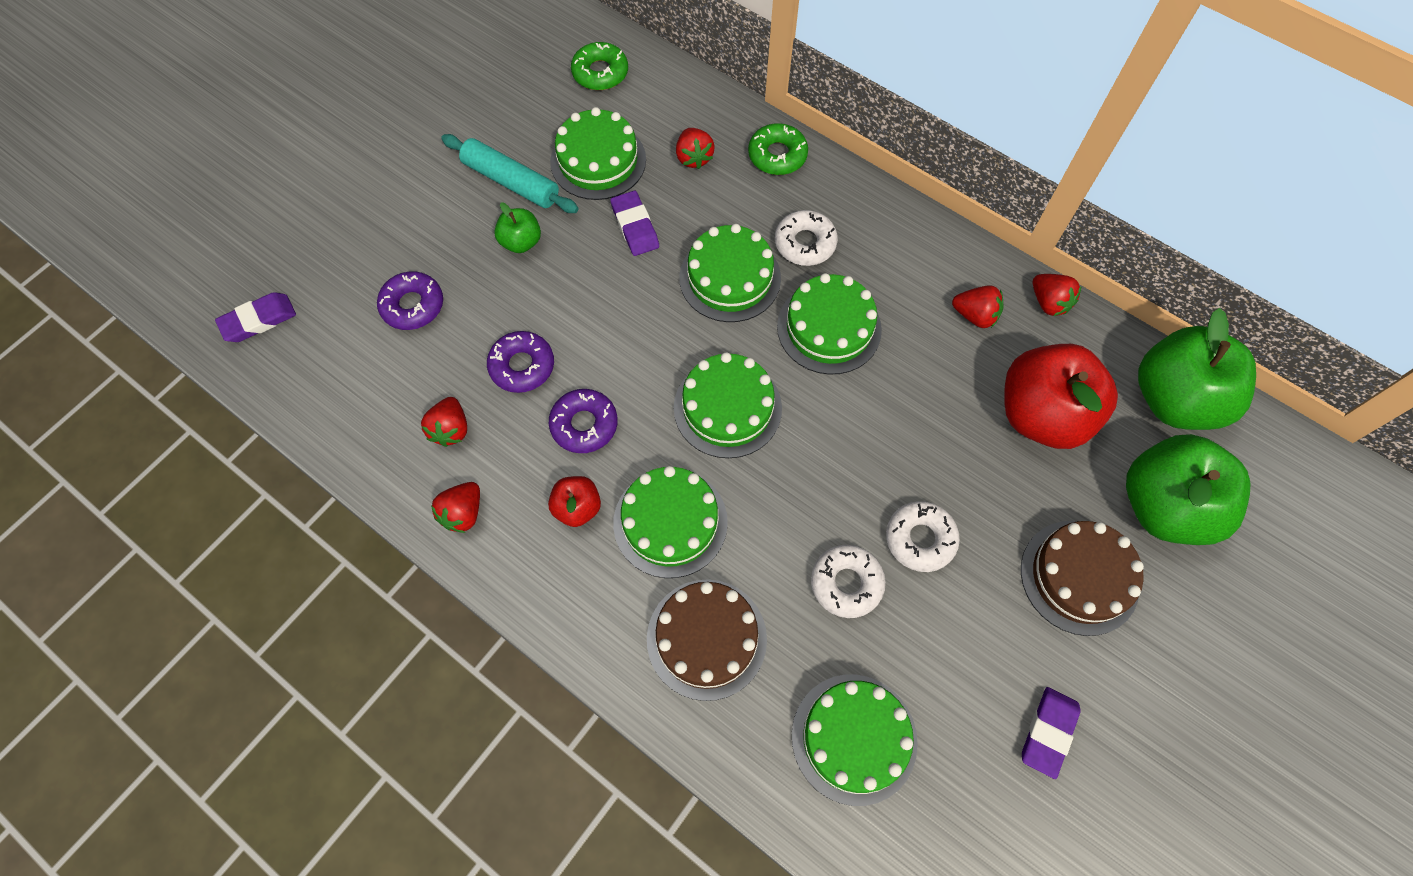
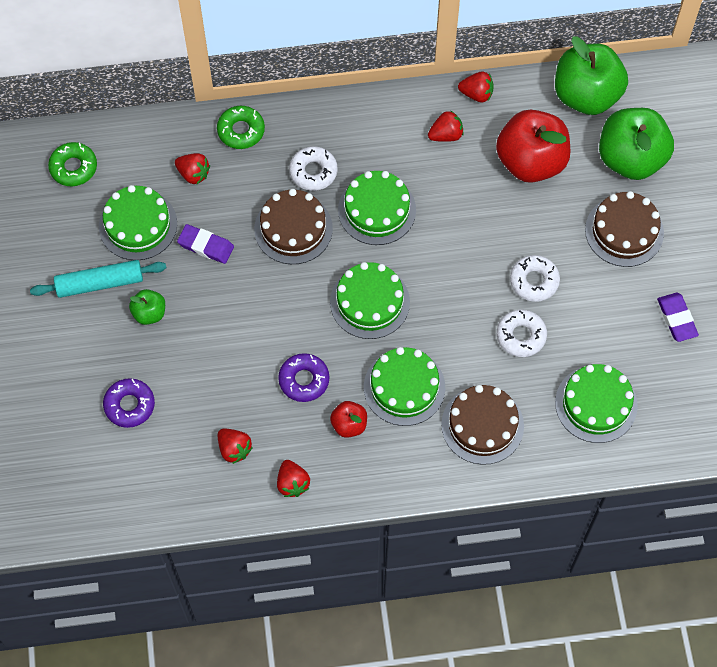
camera: 45 degrees left, 0 degrees up
purple eraser [215,292,296,342] -> none
purple donut [487,331,554,393] -> none
green cake [679,224,781,322] -> brown cake [254,189,333,264]

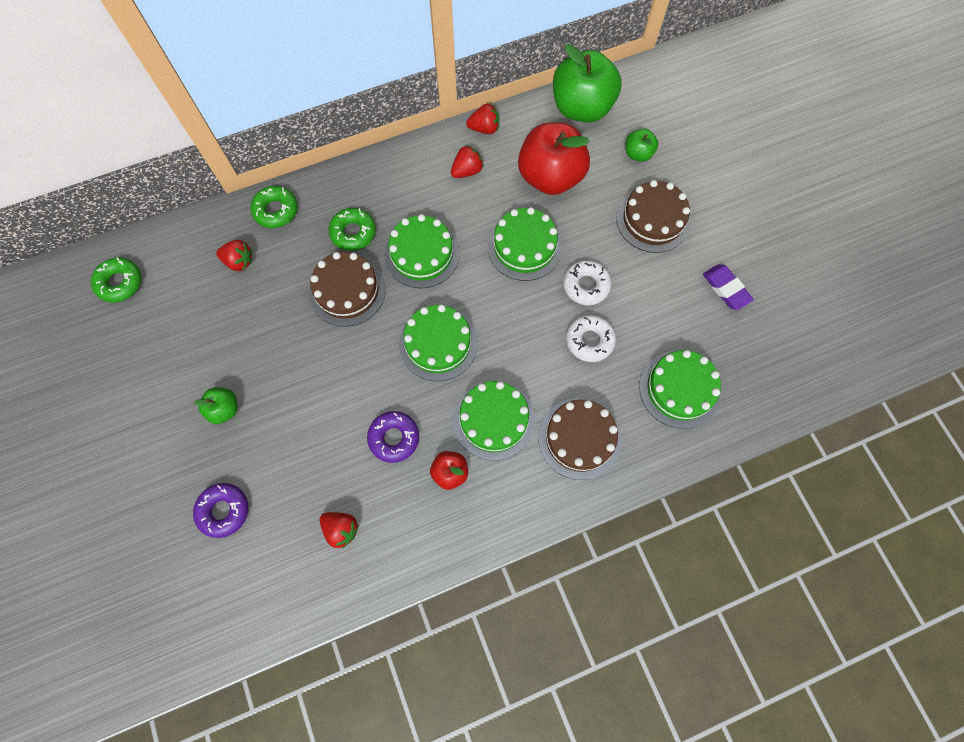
camera: 15 degrees left, 5 degrees up
turquoise rolling pin [30,260,166,298] -> none
green cake [99,185,177,260] -> green cake moved to [487,207,562,281]
purple eraser [177,224,234,264] -> none
red strawberry [277,460,310,497] -> none
white donut [289,146,338,191] -> green donut [329,208,376,251]
green apple [599,108,674,180] -> green apple [625,129,658,162], size x0.47

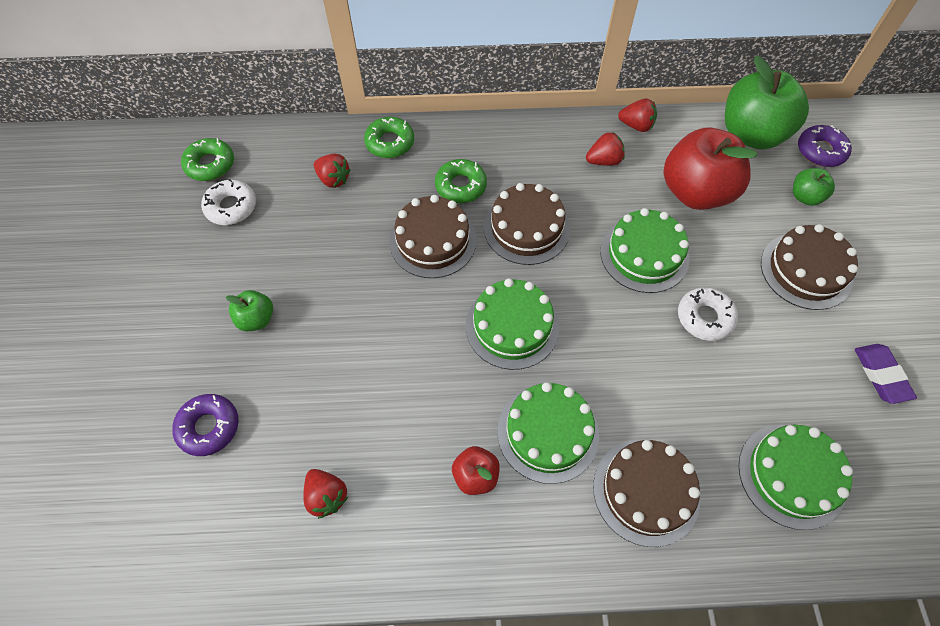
camera: 20 degrees right, 10 degrees down
purple donut [367,411,419,463] -> purple donut moved to [798,125,852,167]
green cake [384,214,460,288] -> brown cake [484,183,570,265]
white donut [566,315,616,362] -> white donut moved to [201,179,256,225]

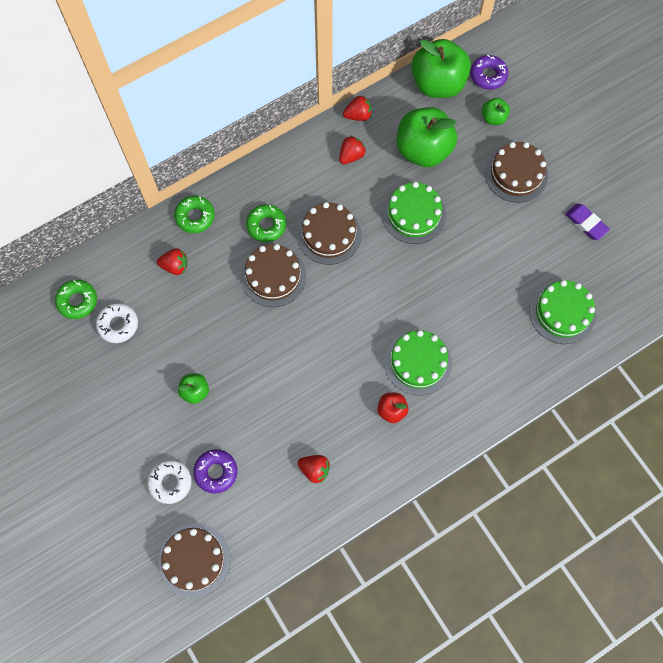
camera: 30 degrees left, 10 degrees up
green cake [466,278,559,370] -> none
brown cake [593,440,701,547] -> brown cake moved to [158,523,231,598]
red apple [664,127,757,210] -> green apple [397,107,457,167]
white donut [678,287,738,341] -> white donut moved to [147,459,192,504]

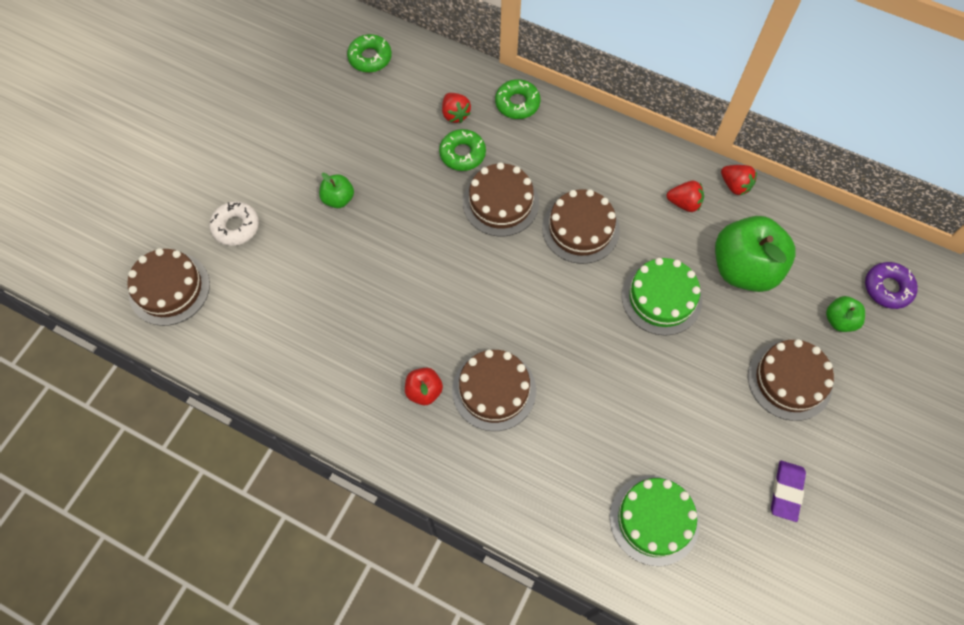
camera: 60 degrees right, 5 degrees down
white donut [96,303,138,343] -> none
purple donut [193,449,238,494] -> none
green donut [246,204,286,242] -> green donut moved to [439,129,486,171]
red strawberry [297,455,330,483] -> none
green cake [384,330,452,395] -> brown cake [452,349,536,431]
green apple [411,39,471,98] -> none

